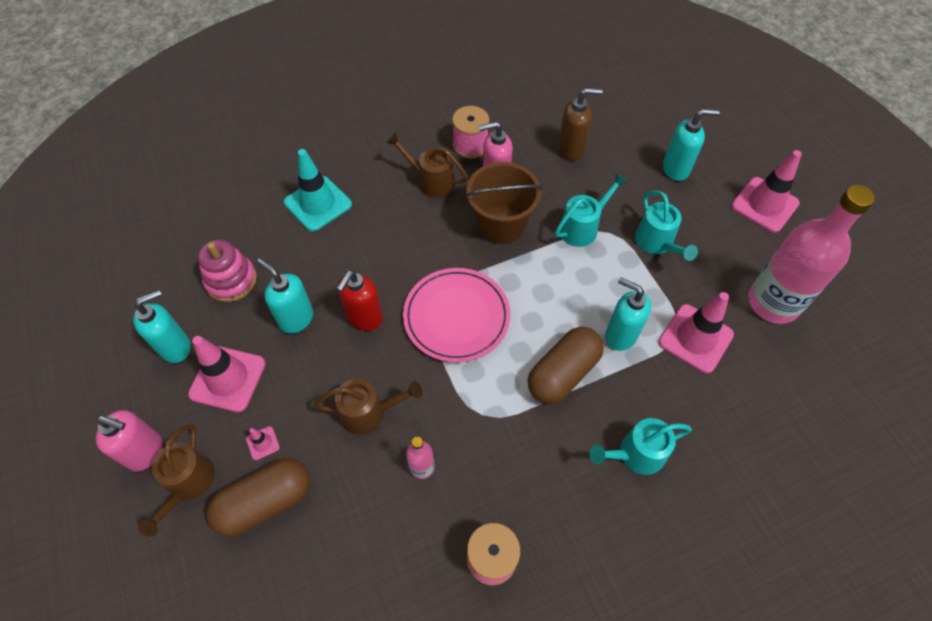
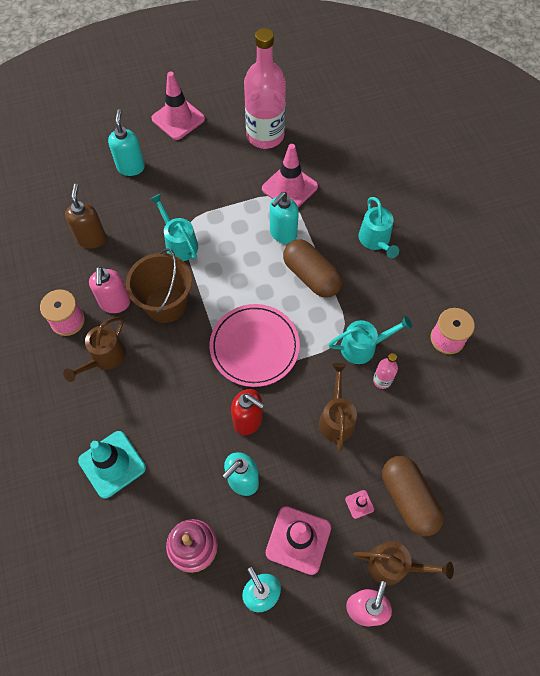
camera: 85 degrees left, 5 degrees up
turquoise watering can [635,191,698,261] -> turquoise watering can moved to [329,316,412,364]

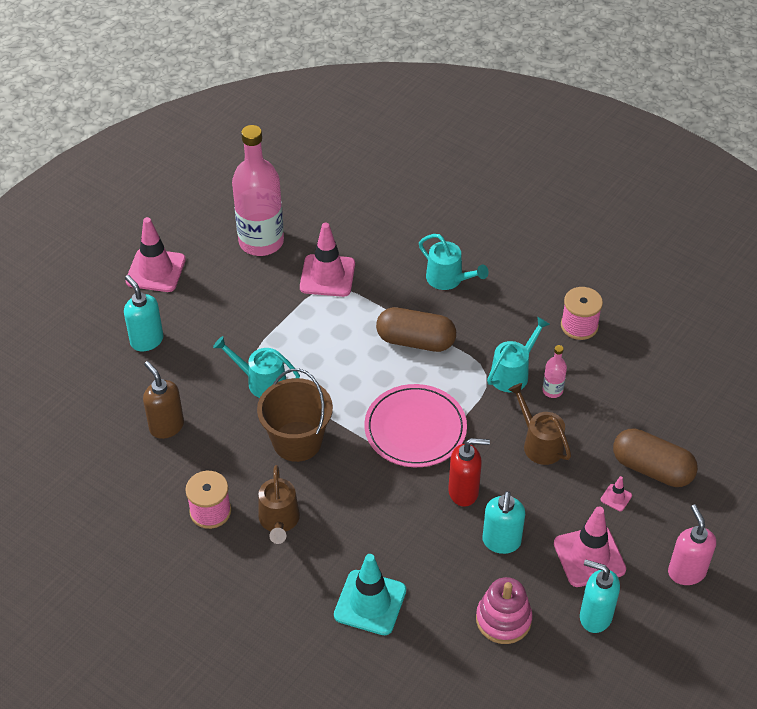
camera: 35 degrees left, 15 degrees down
pink soap dispenser [89,266,131,313] -> none
turquoise soap dispenser [270,192,299,244] -> none
brown watering can [353,541,454,585] -> none

